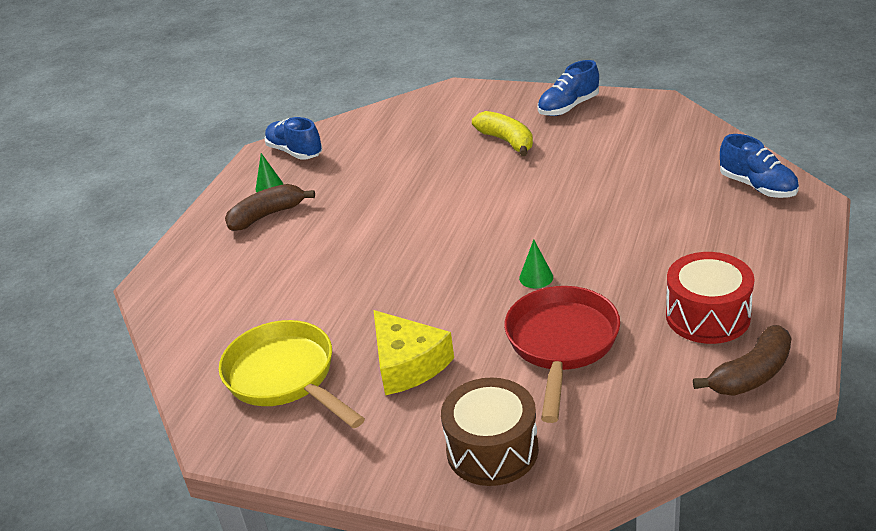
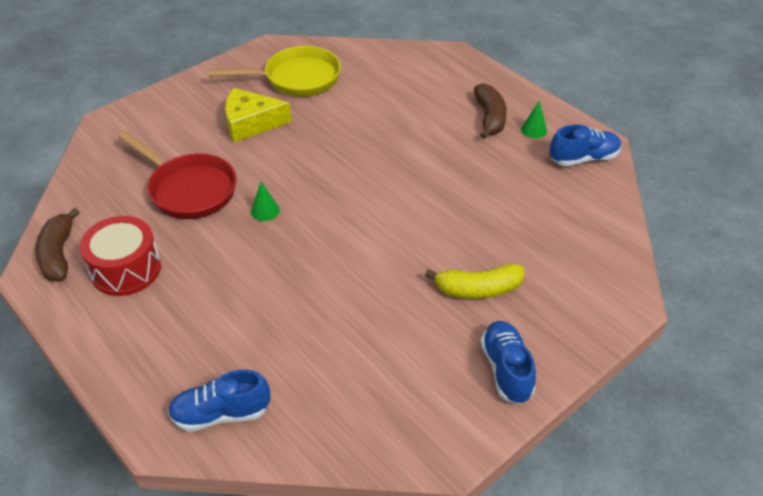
camera: 115 degrees right, 10 degrees up
brown drum [441,377,539,486] -> none

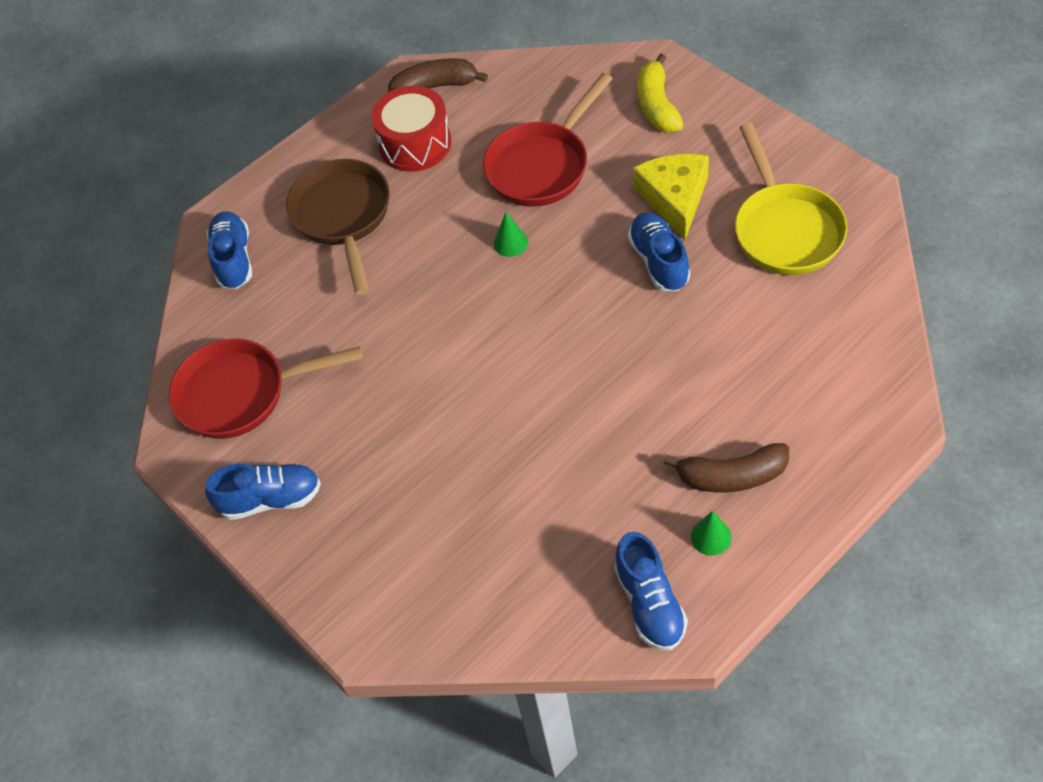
camera: 95 degrees right, 10 degrees up
yellow banana [425,263,524,299] -> yellow banana moved to [637,54,683,133]
none -> red pan [169,339,363,439]
none -> brown pan [286,159,390,295]
none -> blue shoe [628,212,690,291]

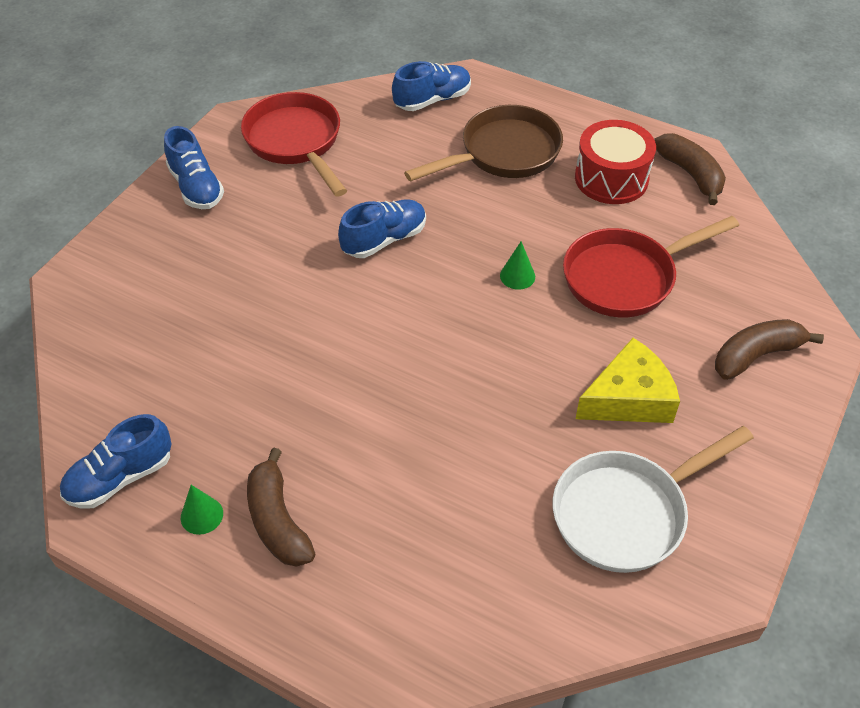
camera: 65 degrees right, 5 degrees down
red pan [483,73,613,207] -> red pan turned 45 degrees counterclockwise [563,216,739,317]
blue shoe [628,212,690,291] -> blue shoe moved to [338,199,426,258]
yellow banana [637,54,683,133] -> brown banana [715,319,824,380]
yellow pan [735,123,848,275] -> white pan [553,426,754,573]

